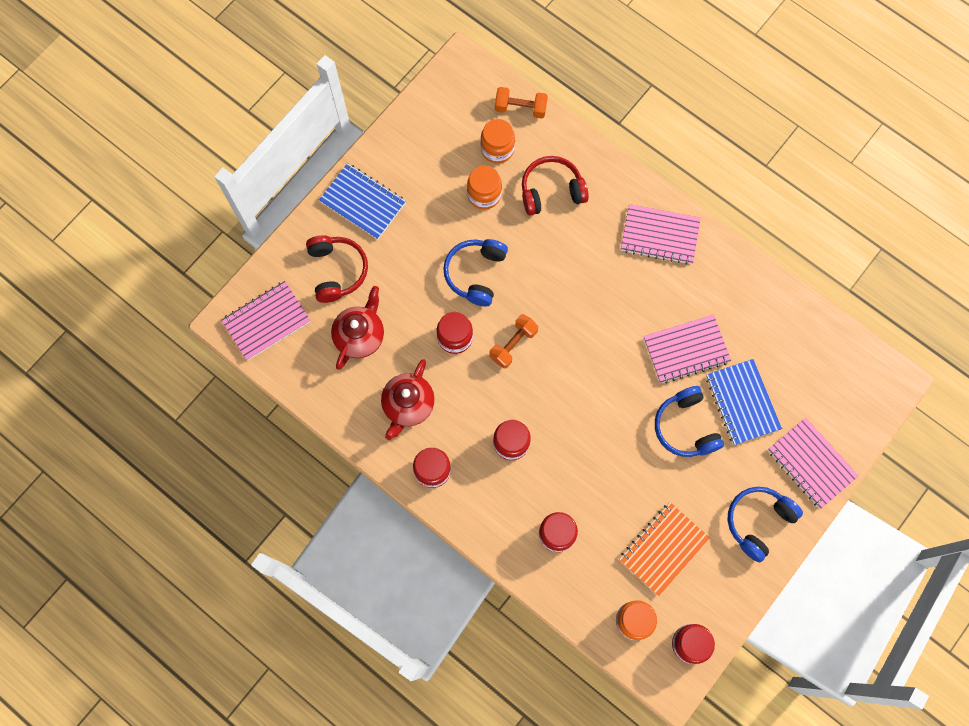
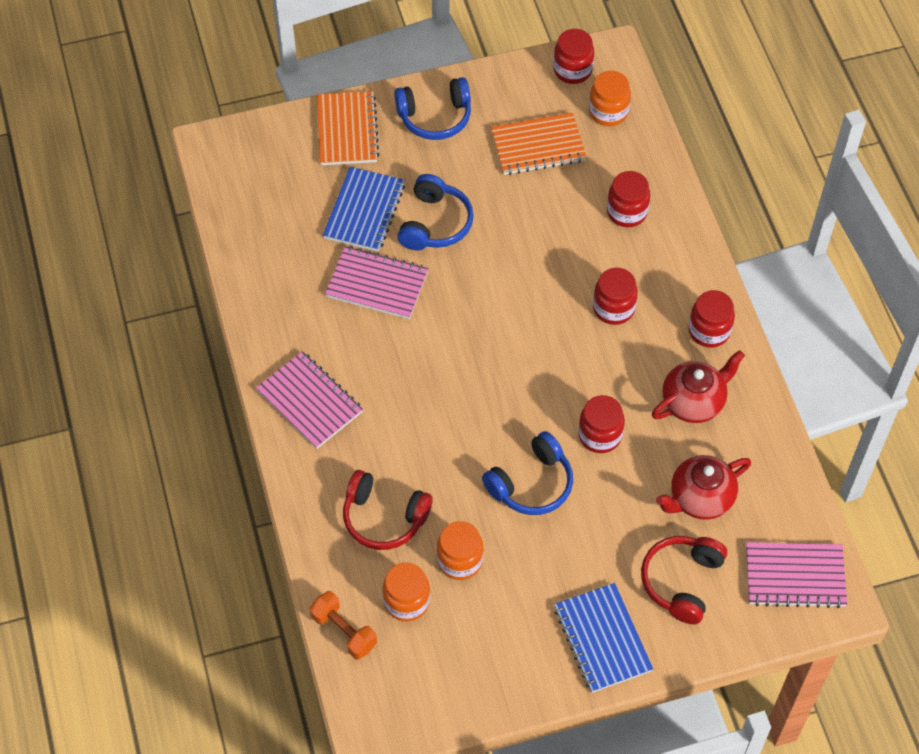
camera: 145 degrees left, 15 degrees down
orange dumbbell [489,314,538,369] -> none
pink notebook [768,418,858,509] -> orange notebook [317,91,380,165]

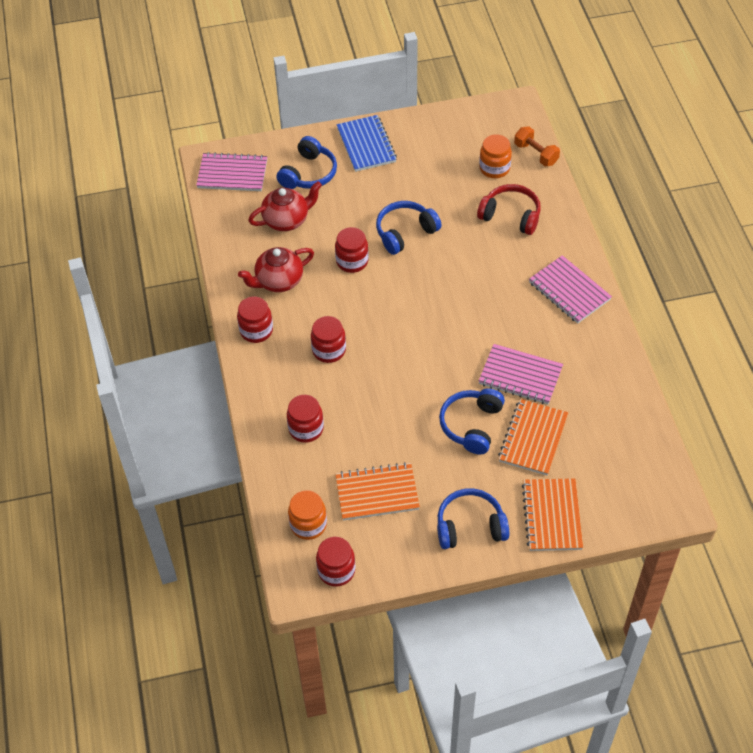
camera: 175 degrees left, 5 degrees down
blue notebook [323,167,405,252] -> orange notebook [498,399,568,475]
orange jar [437,521,484,580] -> none
red headphones [641,536,727,624] -> blue headphones [276,136,337,189]

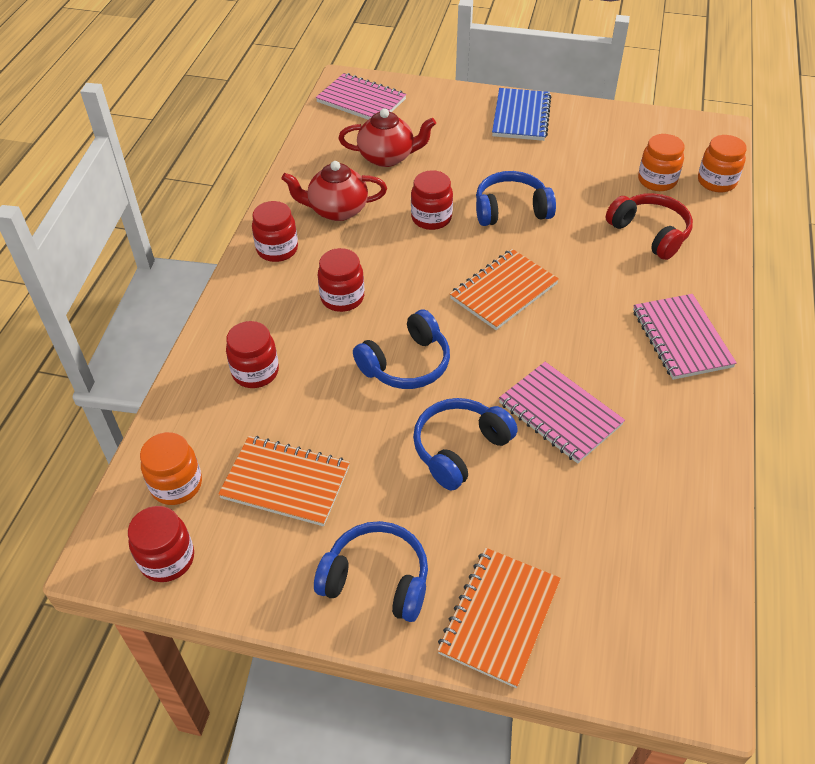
camera: 25 degrees right, 5 degrees down
blue headphones [276,136,337,189] -> blue headphones moved to [353,310,450,389]
orange notebook [498,399,568,475] -> orange notebook moved to [450,249,559,330]
orange dumbbell [514,126,560,166] -> orange jar [698,135,747,192]

